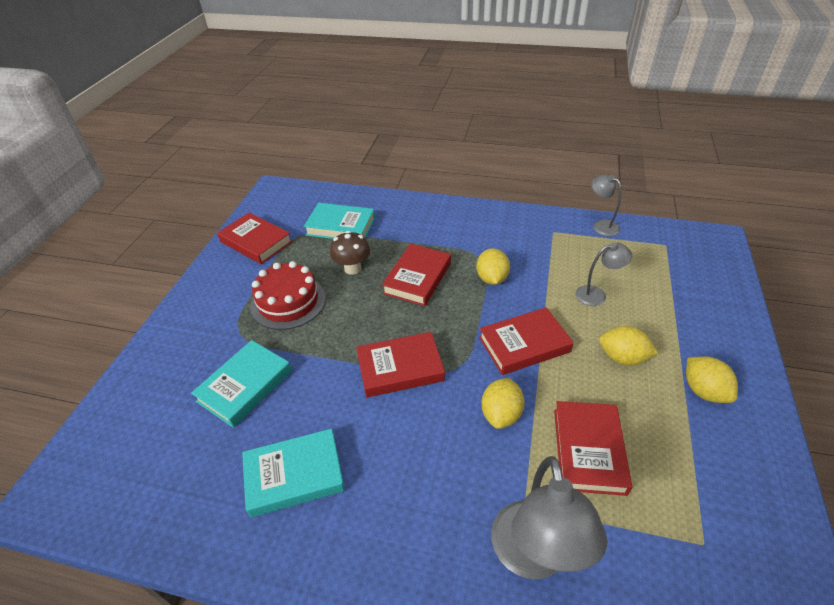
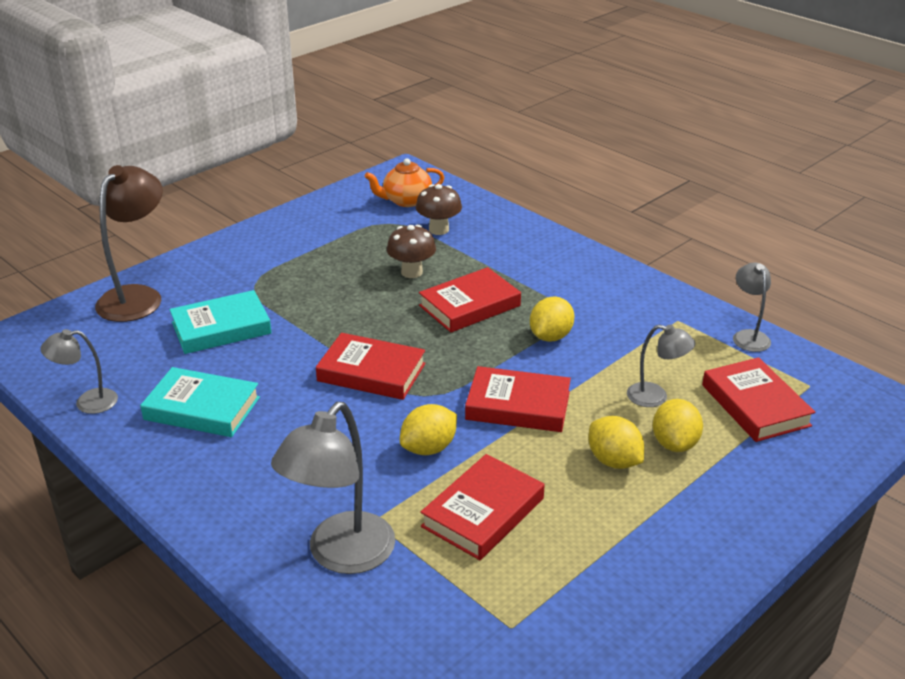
camera: 30 degrees right, 10 degrees down
red book [217,212,292,264] -> red book moved to [702,357,815,442]
red cake [251,261,325,330] -> none
turquoise book [304,203,375,239] -> brown mushroom [416,184,462,235]
yellow lemon [686,357,738,403] -> yellow lemon moved to [653,399,703,452]
none -> grey lamp [41,329,118,414]
none -> brown lamp [95,165,163,322]
none -> orange teapot [365,158,444,207]

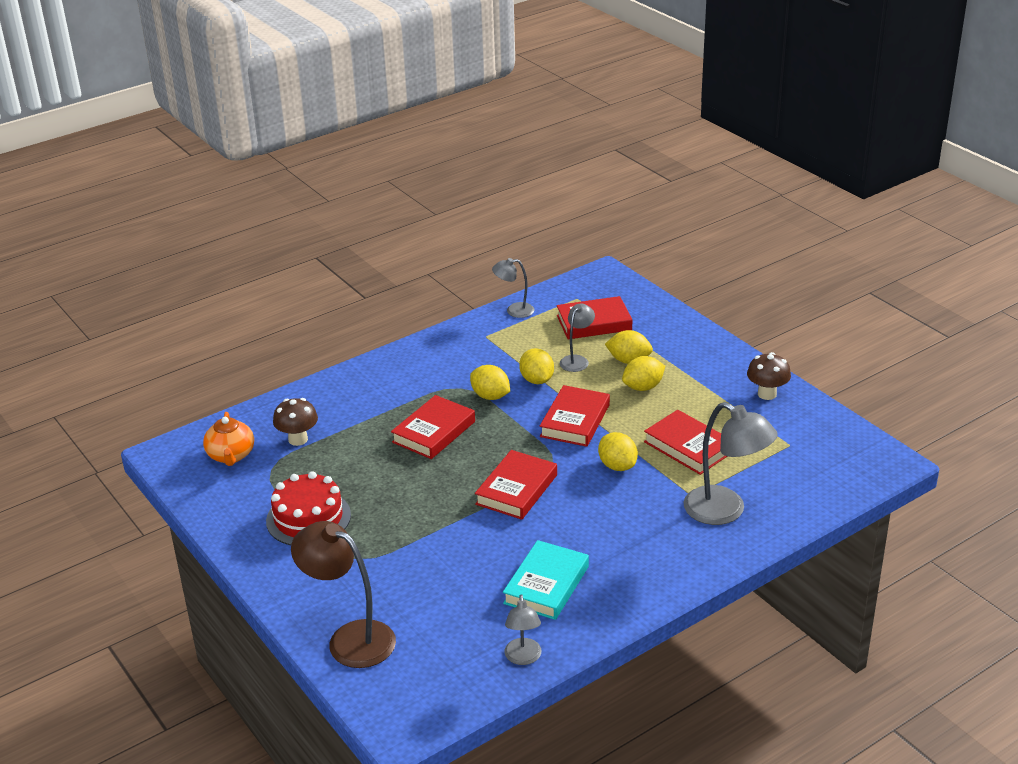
camera: 80 degrees left, 0 degrees up
turquoise book [169,290,272,354] -> none
brown mushroom [387,224,436,278] -> brown mushroom moved to [747,352,791,400]
red book [419,267,521,332] -> red book turned 60 degrees clockwise [391,395,475,459]
none -> red cake [266,471,351,545]
none -> yellow lemon [519,348,554,384]

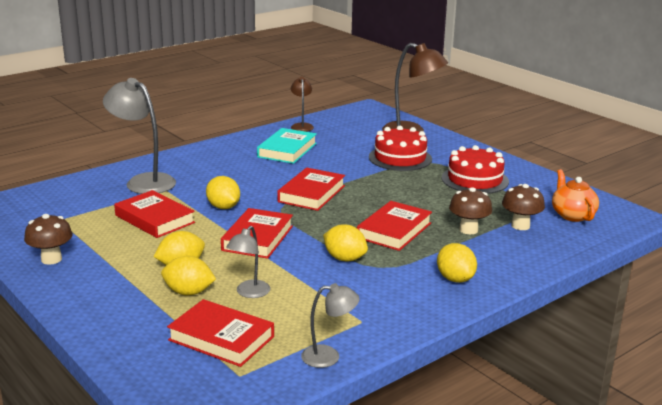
camera: 175 degrees right, 10 degrees down
grey lamp [504,594,541,665] -> brown lamp [291,77,314,132]
yellow lemon [519,348,554,384] -> yellow lemon moved to [437,243,477,283]
red book [557,296,633,339] -> red book turned 45 degrees clockwise [167,299,274,367]
none -> red cake [369,126,432,171]
none -> brown mushroom [449,187,492,234]

